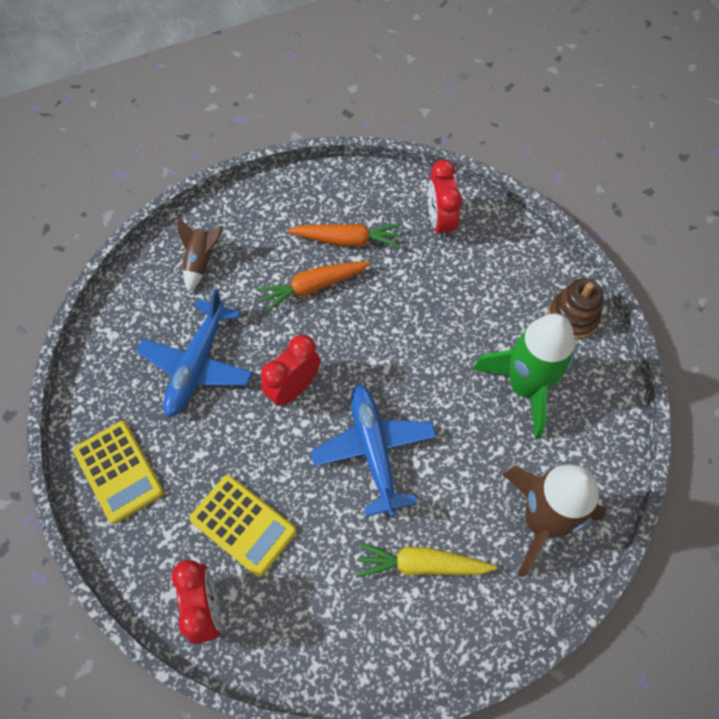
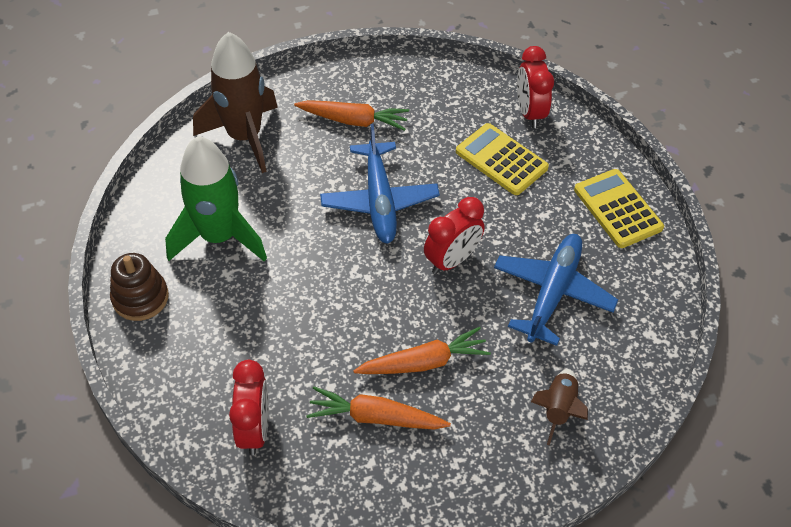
camera: 175 degrees left, 10 degrees down
yellow carrot [356,542,497,578] -> orange carrot [294,100,409,131]

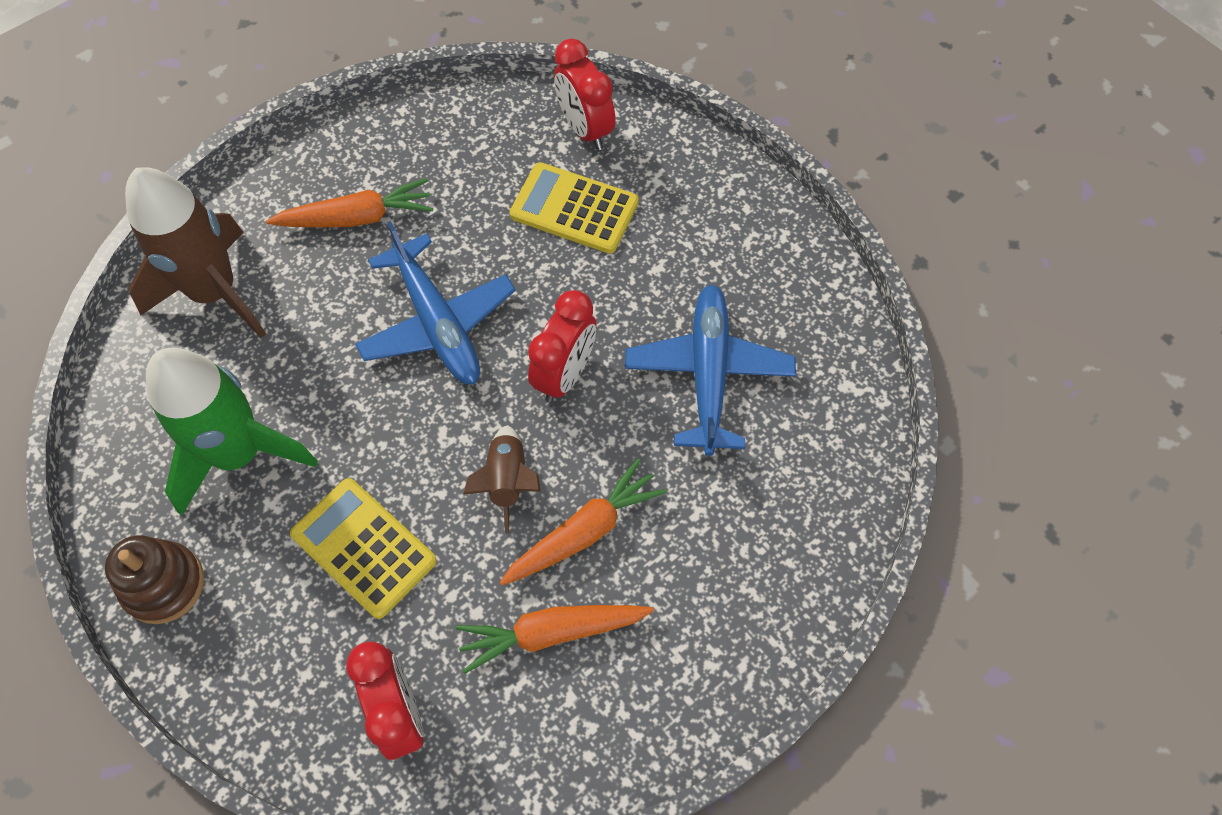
camera: 20 degrees left, 10 degrees up
brown rocket [531,369,588,446] -> brown rocket moved to [463,425,541,534]
yellow calculator [574,169,664,248] -> yellow calculator moved to [290,478,437,619]

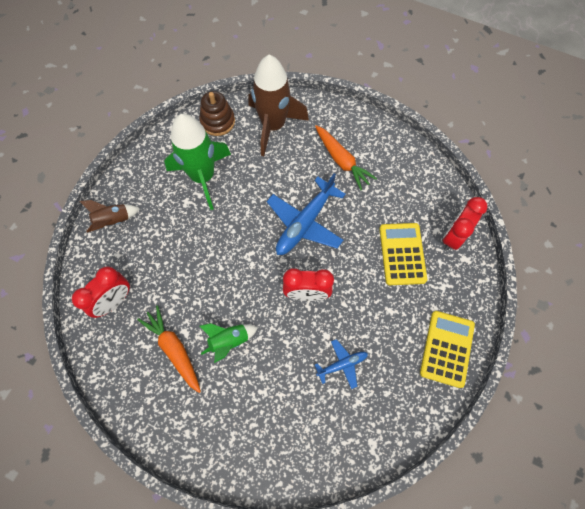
camera: 65 degrees right, 5 degrees up
brown stacking toy [105,535,204,624] -> brown stacking toy moved to [199,91,235,136]
yellow calculator [290,478,437,619] -> yellow calculator moved to [420,311,475,388]
brown rocket [463,425,541,534] -> brown rocket moved to [79,200,140,233]
orange carrot [499,458,667,586] -> green rocket [200,323,258,363]
blue plane [625,284,796,456] -> blue plane [315,339,368,389], size x0.52

